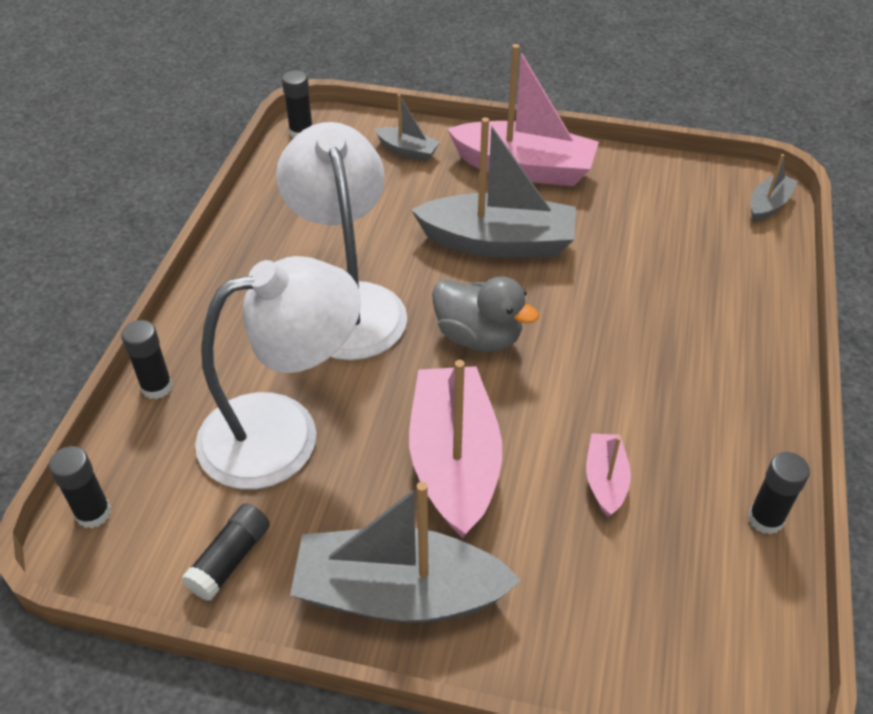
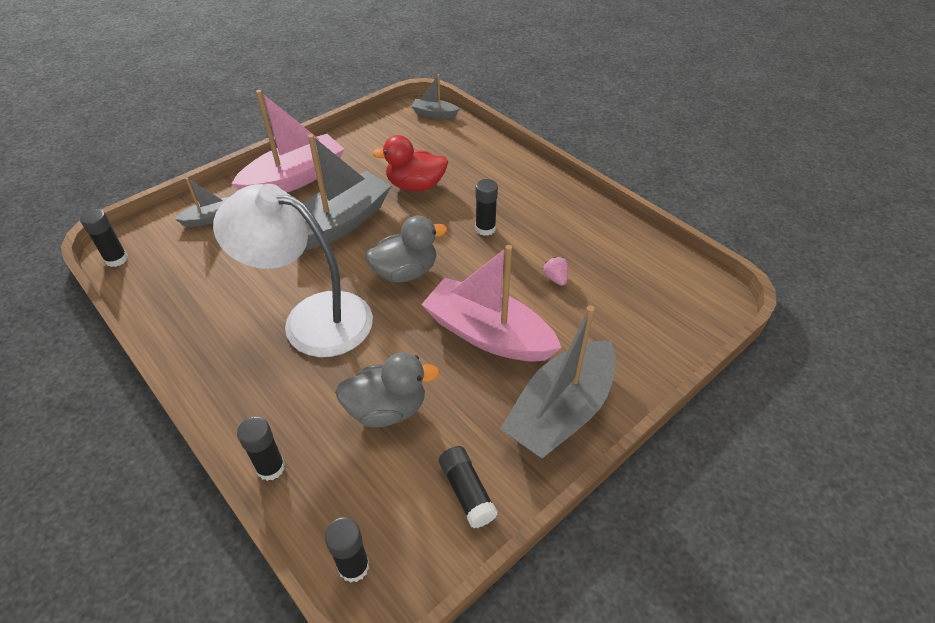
camera: 55 degrees left, 0 degrees up
white lamp [195,256,361,489] -> grey duck [335,353,440,428]
pink boat [586,433,631,517] -> pink strawberry [543,256,568,286]
black glue stick [748,452,810,535] -> black glue stick moved to [475,179,498,236]
grey boat [750,154,798,222] -> grey boat turned 60 degrees counterclockwise [411,74,459,119]
none -> red duck [372,135,448,191]

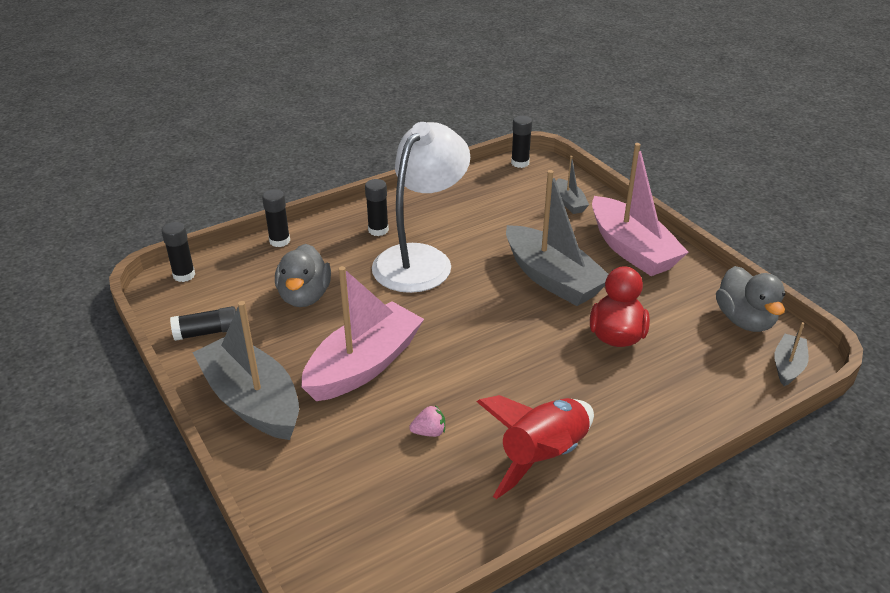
camera: 100 degrees right, 10 degrees down
grey duck [365,215,447,283] -> grey duck moved to [716,266,786,332]
black glue stick [475,179,498,236] -> black glue stick moved to [365,179,389,236]
none -> red rocket [477,395,594,499]

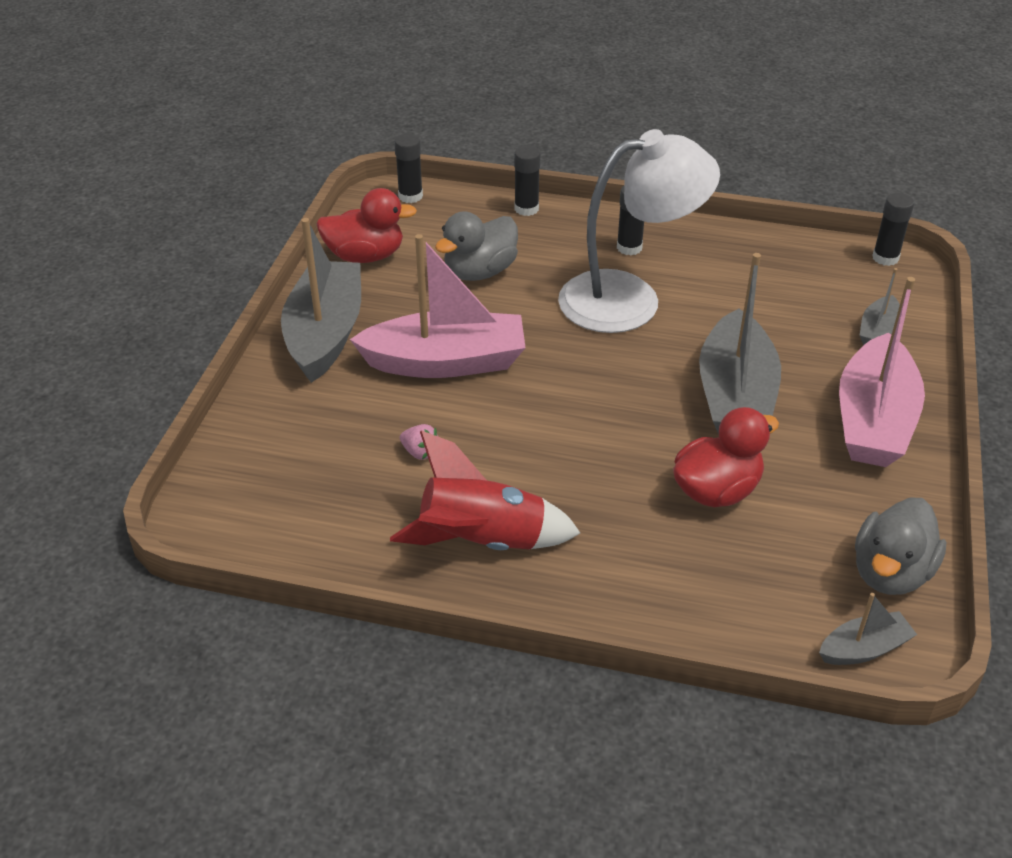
camera: 45 degrees right, 5 degrees up
black glue stick [170,306,236,341] -> red duck [316,188,417,263]

